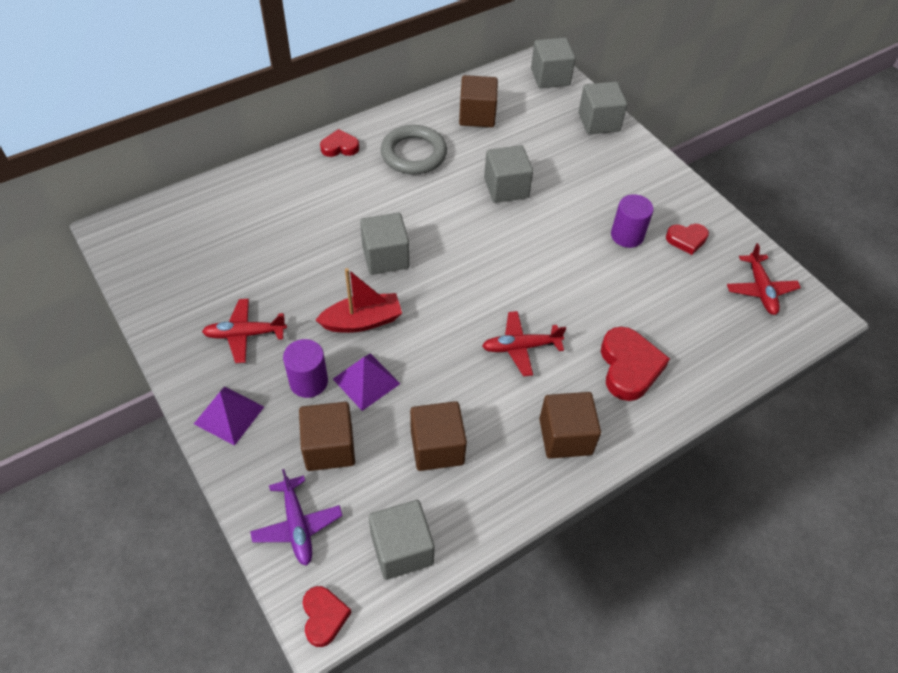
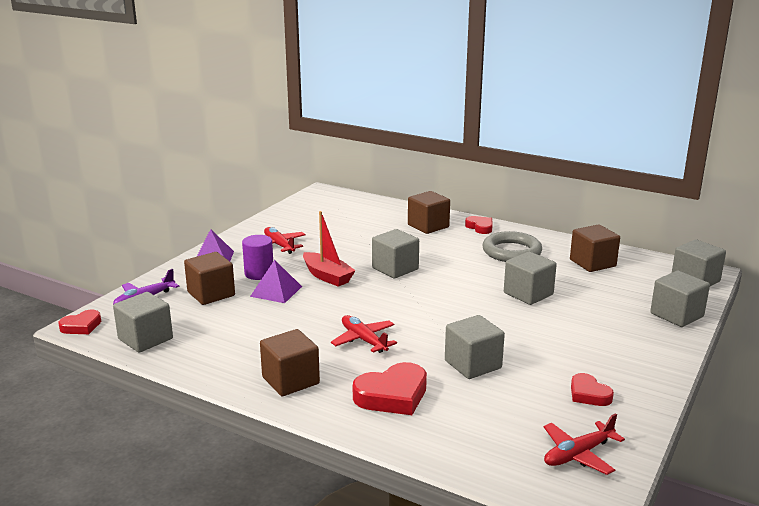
camera: 65 degrees right, 30 degrees down
brown cube [410,401,467,471] -> brown cube moved to [408,191,450,234]
purple cylinder [611,194,654,248] -> none
none -> grey cube [445,315,505,379]

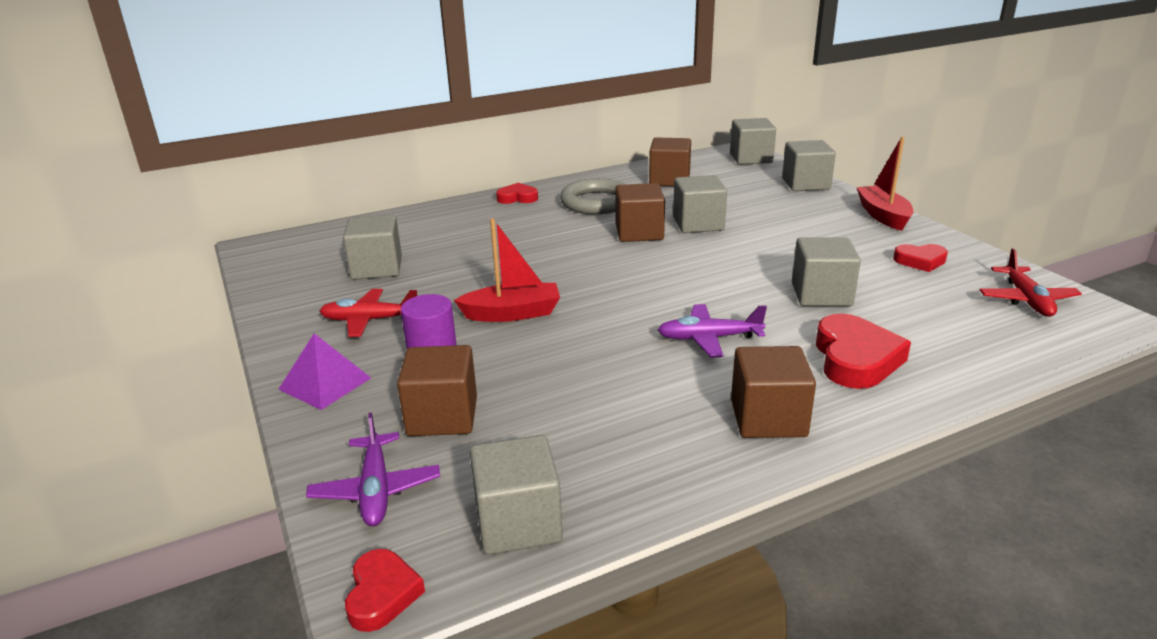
camera: 55 degrees left, 5 degrees up
purple pyramid [250,260,302,303] -> none
red plane [331,315,397,353] -> purple plane [658,304,767,358]
grey cube [372,229,419,278] -> grey cube moved to [343,215,402,280]
brown cube [408,191,450,234] -> brown cube moved to [615,183,665,242]
none -> red boat [857,137,913,231]

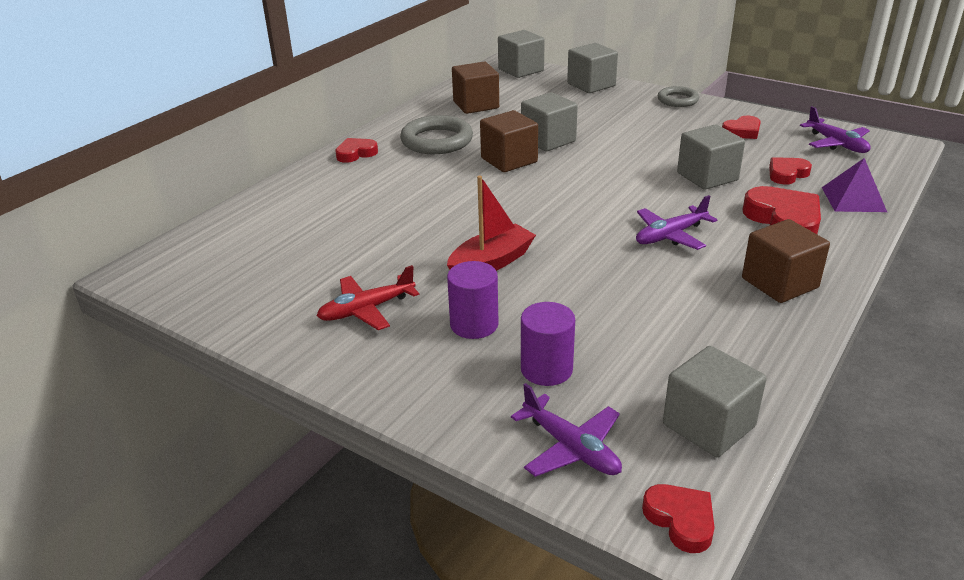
camera: 30 degrees left, 5 degrees up
purple pyramid [278,333,371,410] -> purple pyramid moved to [822,158,887,212]
grey cube [343,215,402,280] -> none
brown cube [397,345,477,436] -> purple cylinder [521,302,575,386]
red boat [857,137,913,231] -> grey ring [658,86,699,107]
red plane [979,248,1082,317] -> purple plane [800,106,871,153]
none -> red heart [769,157,812,184]

